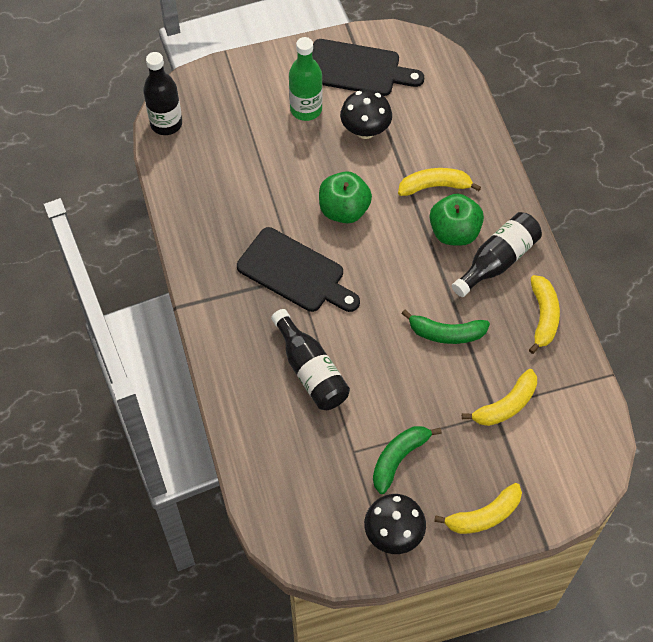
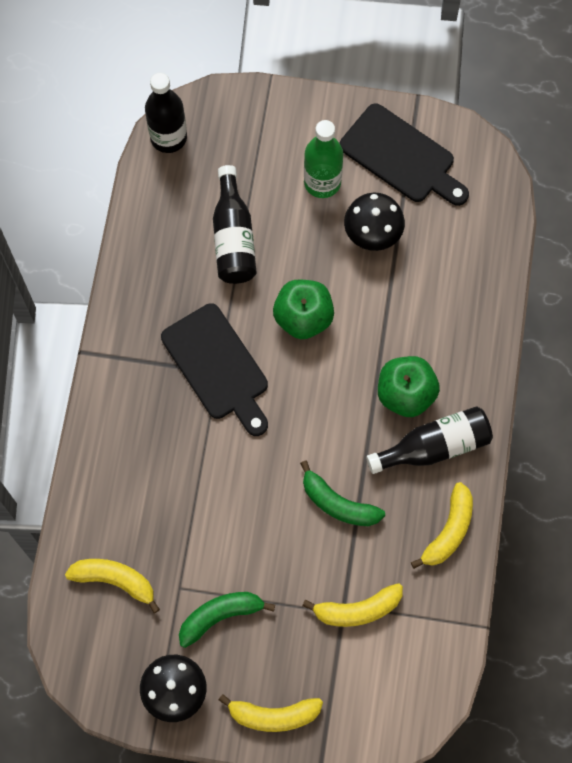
camera: 25 degrees right, 10 degrees up
black bottle [271,309,350,410] -> black bottle moved to [213,165,257,284]
yellow banana [398,168,481,196] -> yellow banana moved to [65,559,160,613]

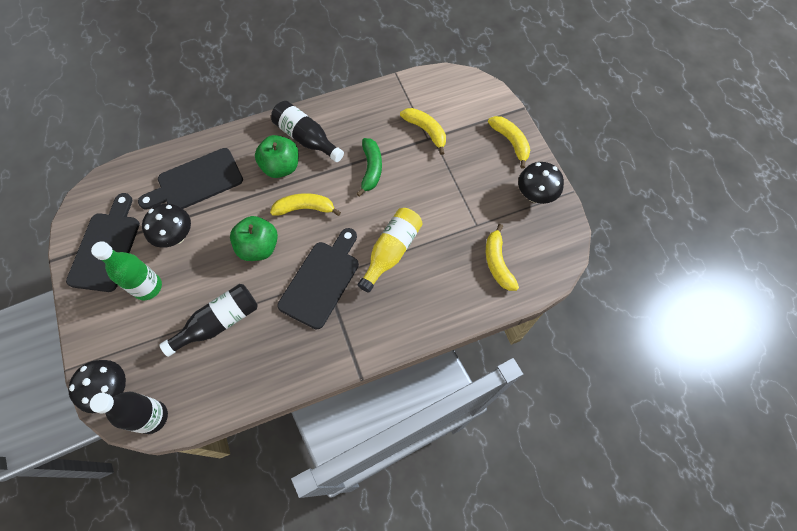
camera: 120 degrees left, 5 degrees down
green banana [179,592,275,648] -> none
yellow banana [411,482,473,569] -> yellow banana moved to [270,193,341,216]
none -> black mushroom [68,360,126,413]
none -> black cutting board [138,148,243,210]
none -> yellow bottle [358,208,423,293]

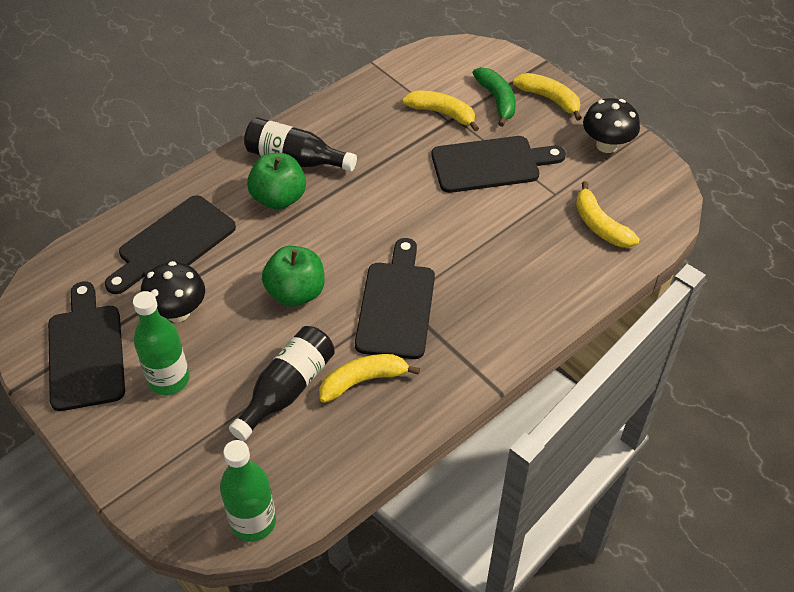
camera: 20 degrees left, 15 degrees down
black mushroom [68,360,126,413] -> none
black bottle [90,392,168,434] -> green bottle [220,440,276,542]
yellow banana [270,193,341,216] -> yellow banana moved to [319,354,420,403]
green banana [356,138,382,197] -> green banana moved to [473,67,516,127]
yellow bottle [358,208,423,293] -> none
none -> black cutting board [432,136,566,193]

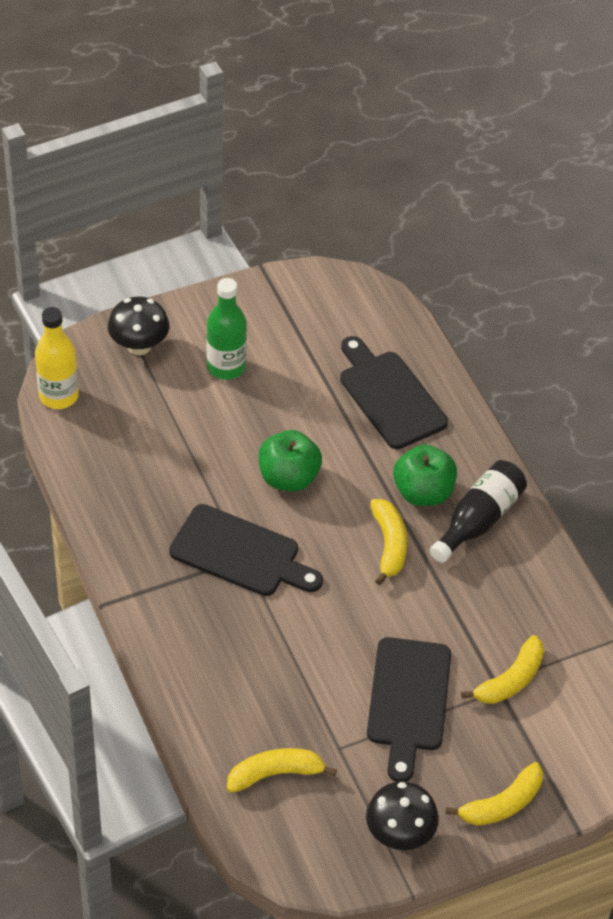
camera: 105 degrees right, 0 degrees up
black cutting board [48,281,125,411] -> none
black mushroom [141,261,205,322] -> black mushroom moved to [108,297,169,355]
green bottle [220,440,276,542] -> yellow bottle [35,307,79,409]
black bottle [229,326,335,441] -> none
yellow banana [319,354,420,403] -> yellow banana moved to [370,499,408,585]
green banana [473,67,516,127] -> none

